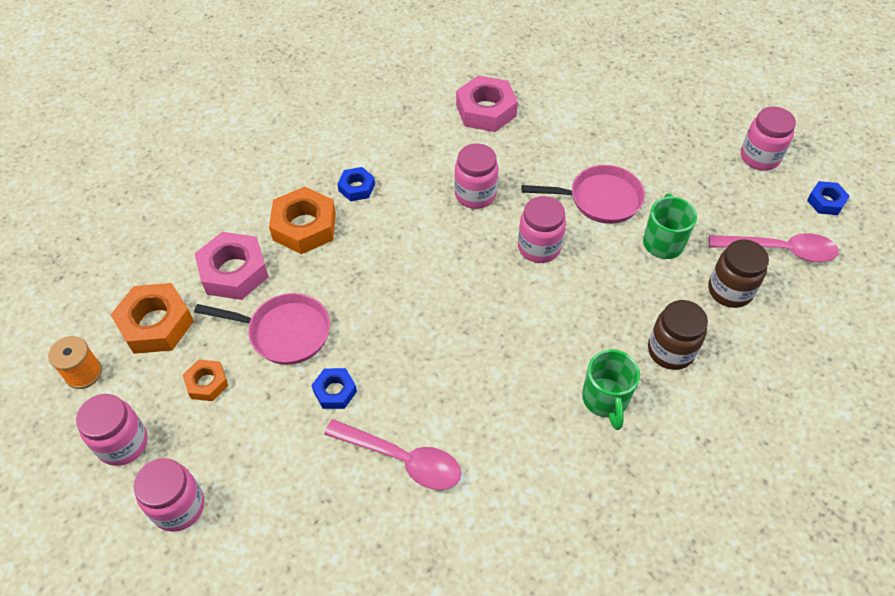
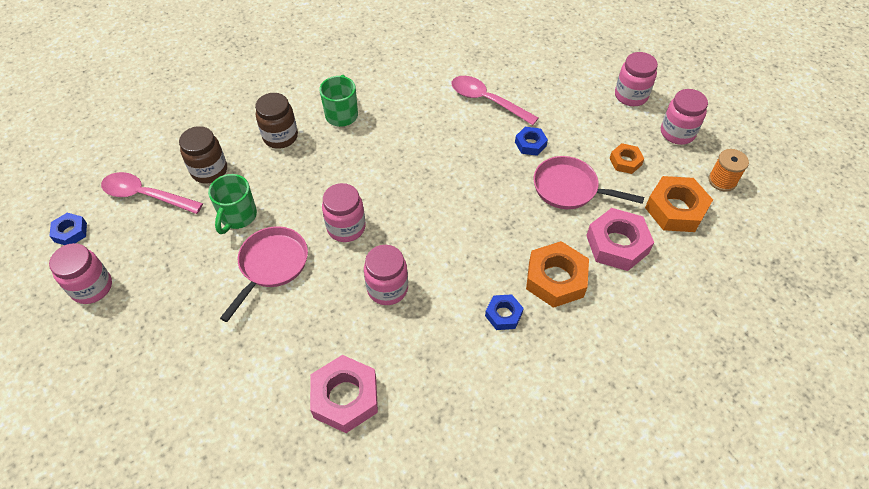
camera: 170 degrees left, 0 degrees up
pink pan [522,165,645,224] -> pink pan turned 105 degrees clockwise [220,226,308,322]

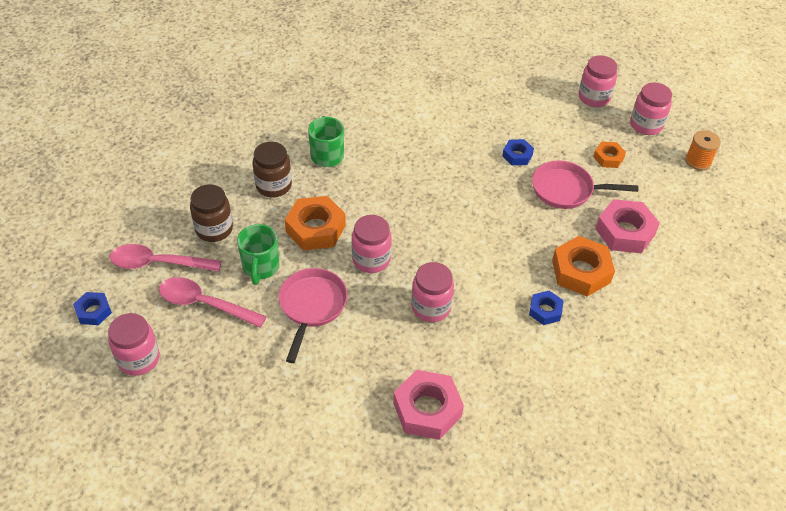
camera: 15 degrees left, 5 degrees down
pink spoon [452,76,538,125] -> pink spoon moved to [159,277,267,328]
orange nut [645,176,713,232] -> orange nut moved to [285,196,346,250]

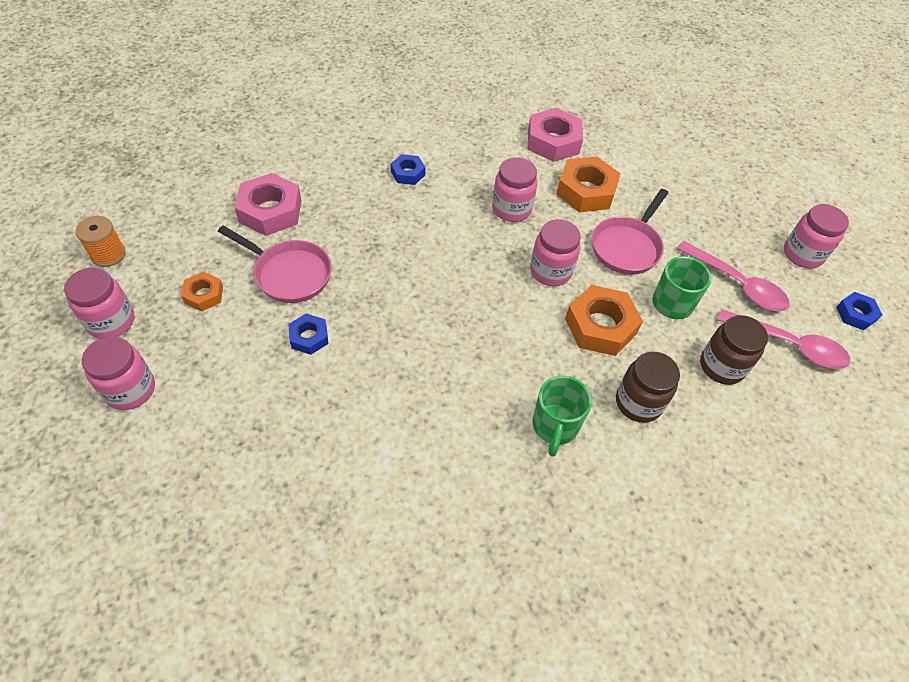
camera: 160 degrees left, 5 degrees up
orange nut [552,236,615,297] -> orange nut moved to [556,157,621,212]

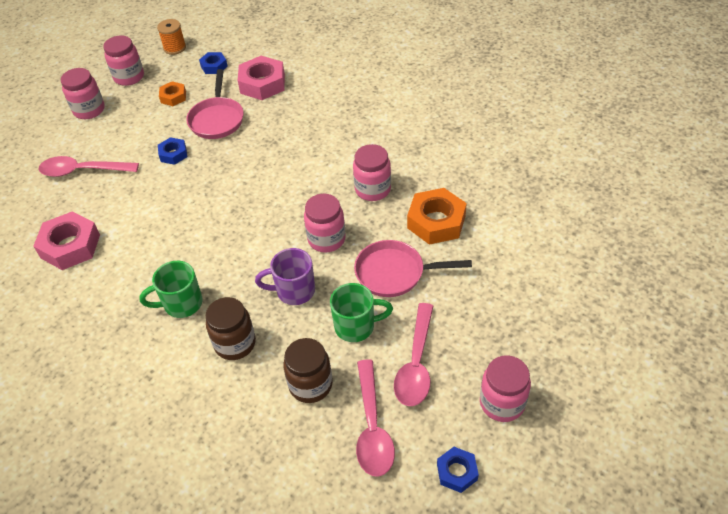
camera: 65 degrees right, 5 degrees down
blue nut [391,154,425,185] -> blue nut moved to [199,52,228,74]
pink nut [528,108,583,162] -> pink nut moved to [33,211,100,270]
orange nut [565,285,643,356] -> purple mug [255,248,315,305]
none -> pink spoon [39,156,139,177]

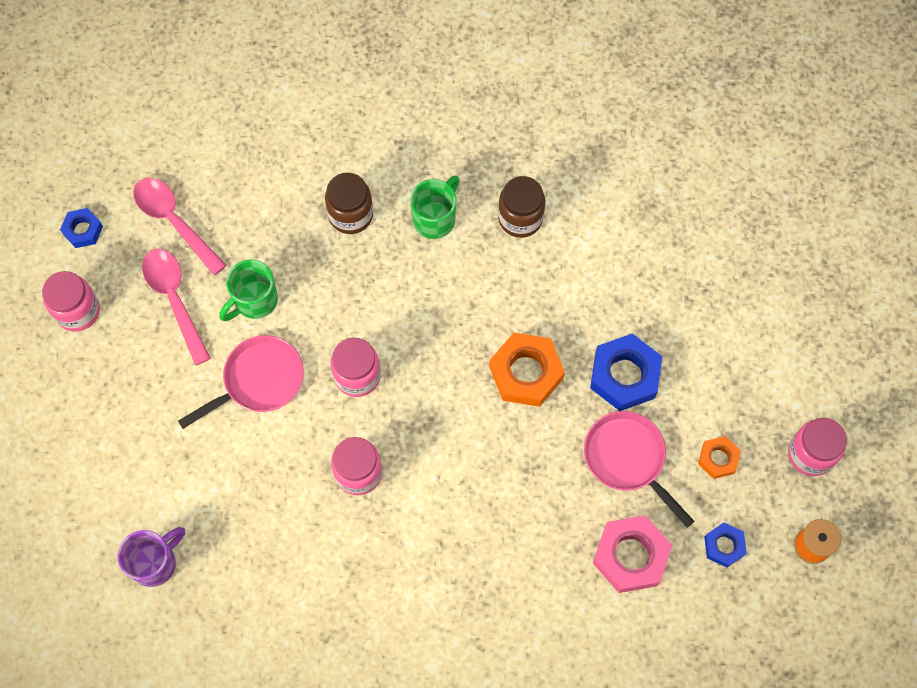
camera: 140 degrees right, 20 degrees up
pink nut [33,211,100,270] -> none
pink spoon [39,156,139,177] -> none
pink jar [61,68,105,119] -> none
blue nut [158,137,187,165] -> blue nut [590,334,662,411], size x1.80
purple mug [255,248,315,305] -> purple mug moved to [117,527,185,587]
brown jar [283,338,333,403] -> brown jar moved to [498,176,545,238]
orange nut [407,188,467,245] -> orange nut moved to [489,332,565,407]

